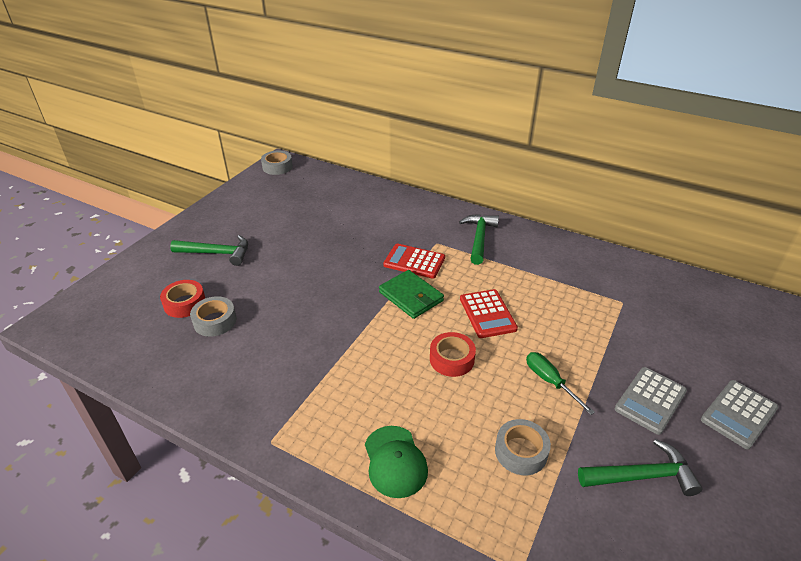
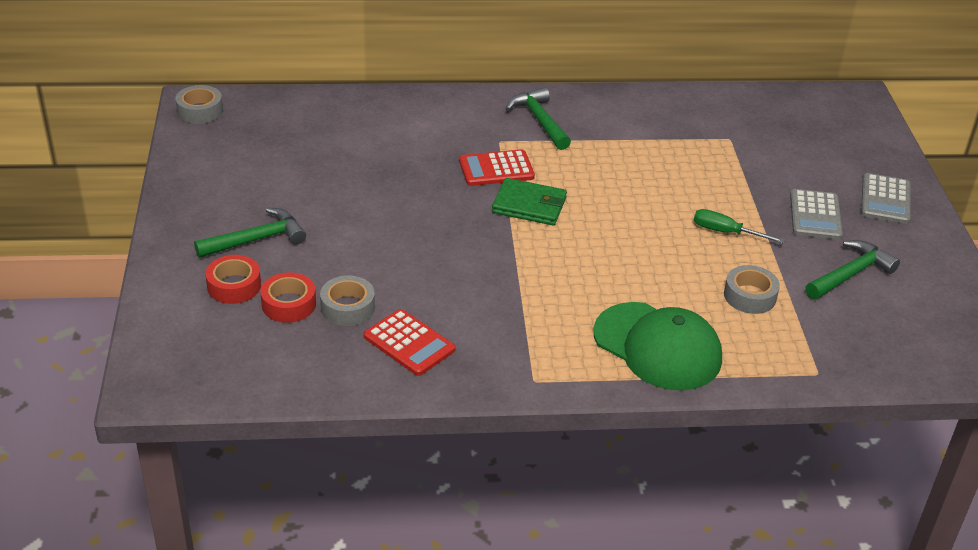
camera: 35 degrees left, 0 degrees up
green cap [365,426,428,498] -> green cap [593,302,722,391], size x1.61
red tape [430,332,476,377] -> red tape moved to [205,255,261,304]
red calculator [460,289,518,338] -> red calculator moved to [364,309,455,376]

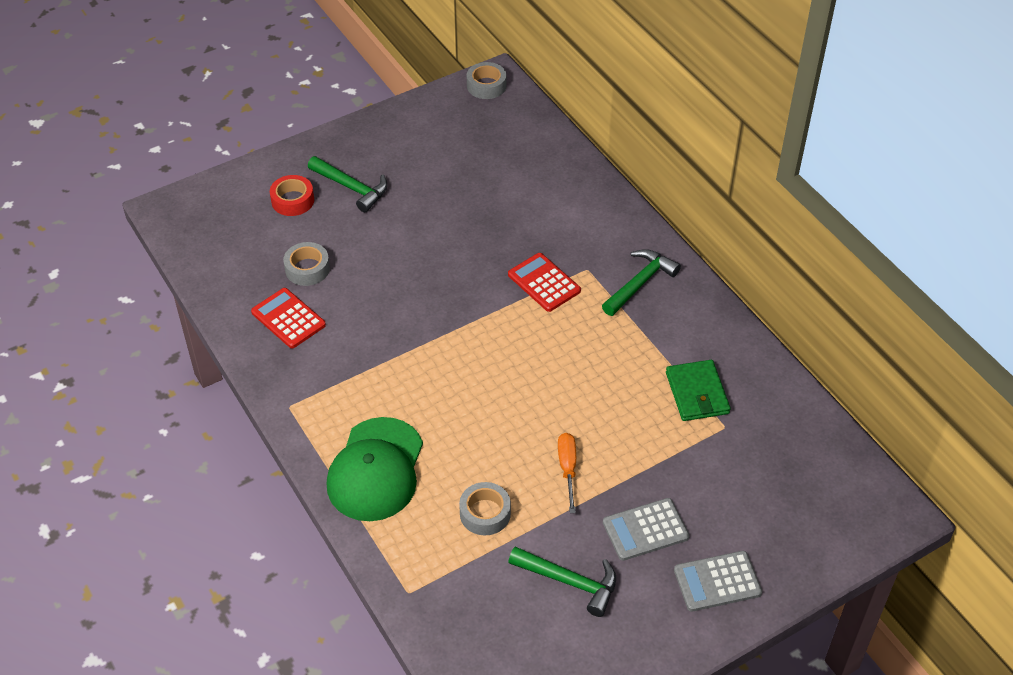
camera: 65 degrees right, 10 degrees up
red tape [260,272,316,323] -> none
red calculator [364,309,455,376] -> red calculator turned 120 degrees clockwise [251,288,326,348]
green wallet [492,178,567,225] -> green wallet moved to [666,360,731,421]
green screwdriver [694,209,785,243] -> orange screwdriver [558,433,576,513]

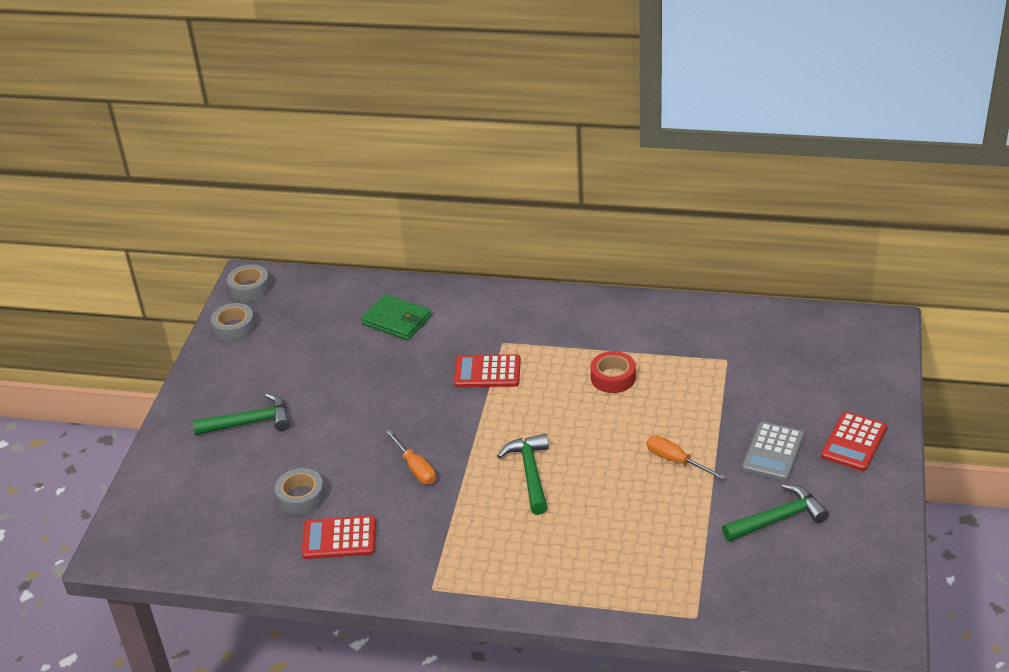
camera: 45 degrees left, 10 degrees down
red tape [270,175,314,216] -> red tape moved to [591,351,636,393]
green cap [326,417,423,521] -> none
grey tape [459,482,511,535] -> grey tape moved to [211,303,255,342]
green hammer [602,249,681,316] -> green hammer moved to [497,434,549,515]
green wallet [666,360,731,421] -> green wallet moved to [361,294,431,340]
grey calculator [674,551,762,612] -> red calculator [821,412,887,471]
none -> orange screwdriver [385,430,436,484]

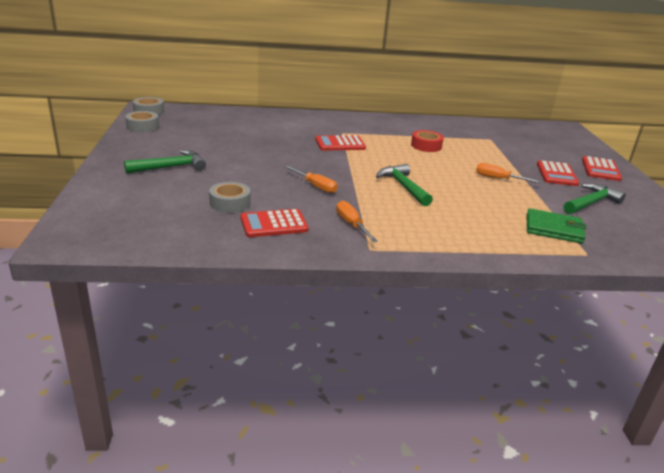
camera: 20 degrees left, 10 degrees down
green wallet [361,294,431,340] -> green wallet moved to [527,208,586,244]
grey calculator [742,422,804,481] -> red calculator [537,160,579,186]
none -> orange screwdriver [336,200,378,242]

